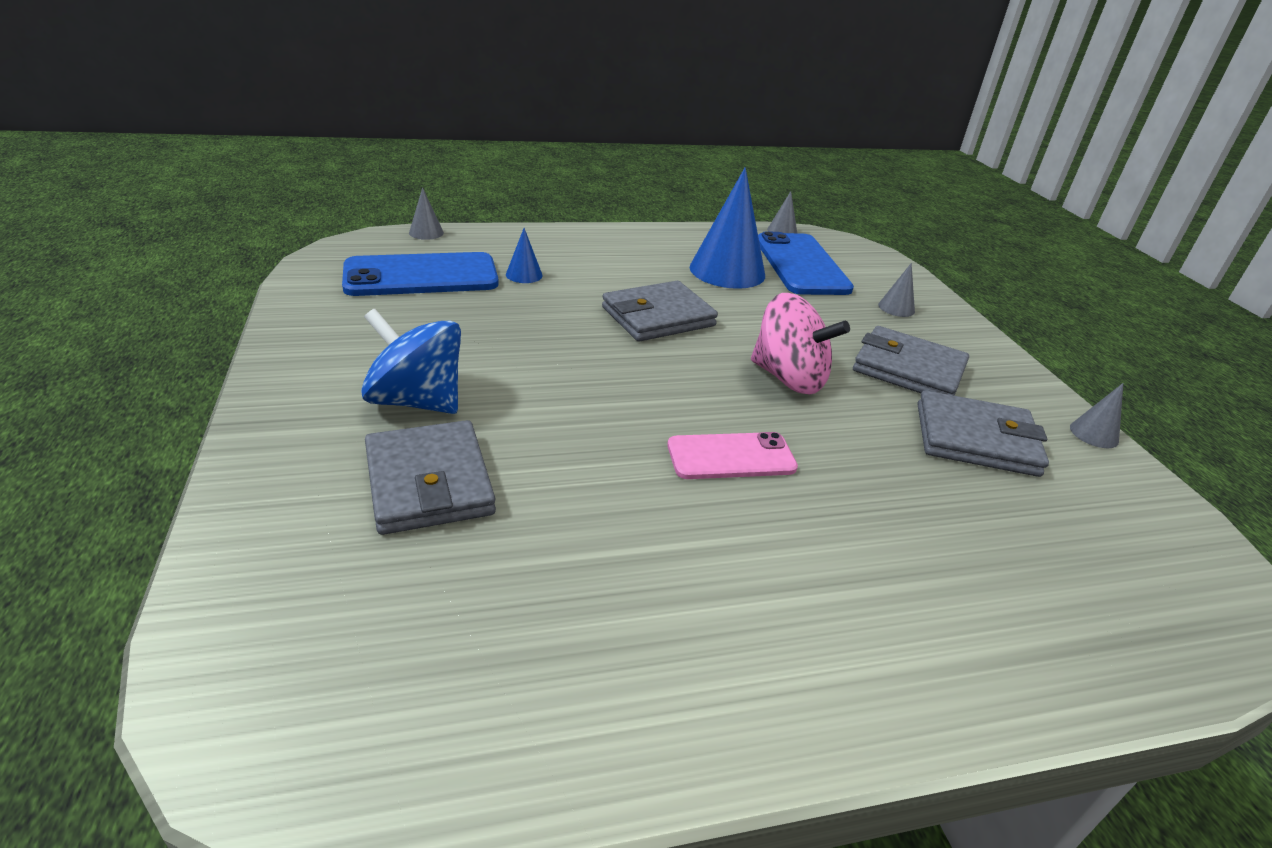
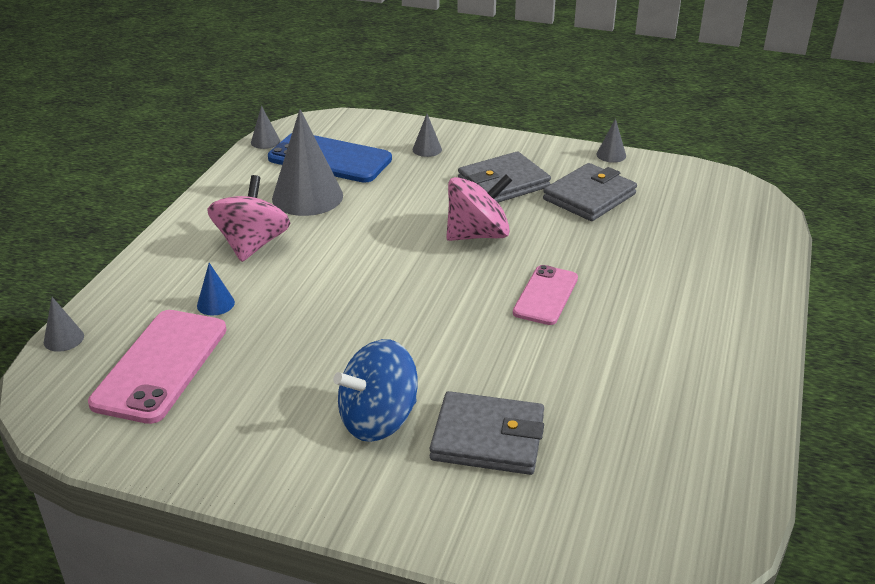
camera: 55 degrees left, 0 degrees up
blue phone [342,252,499,296] -> pink phone [88,310,227,424]
grey wallet [602,281,718,342] -> none
blue cone [690,167,765,289] -> grey cone [272,109,343,216]
none -> pink spinning top [207,175,290,262]

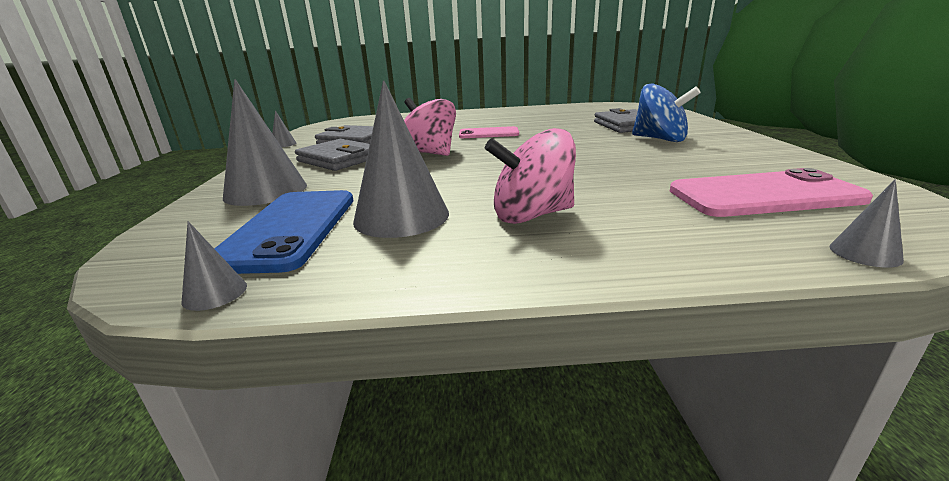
camera: 110 degrees left, 10 degrees down
blue cone [197,263,235,315] -> none
grey cone [413,114,442,157] -> grey cone [223,79,307,206], size x2.22

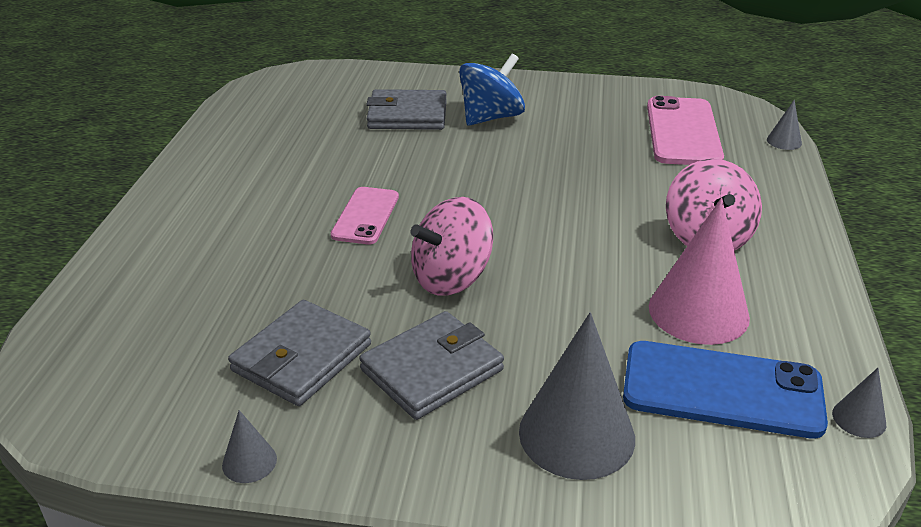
camera: 80 degrees left, 10 degrees up
grey cone [353,80,449,238] -> pink cone [649,198,750,345]

